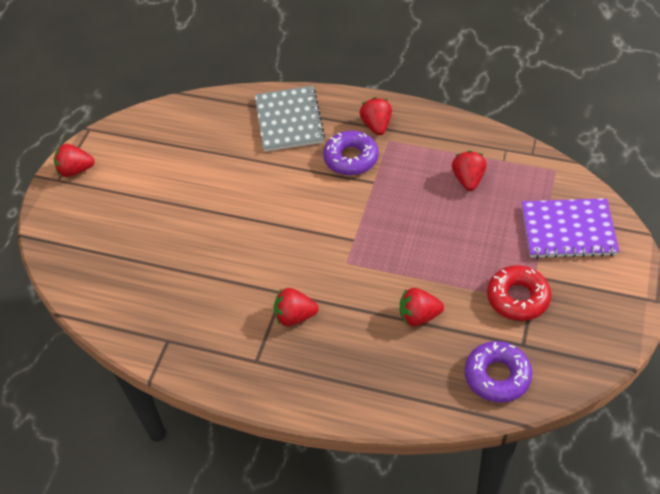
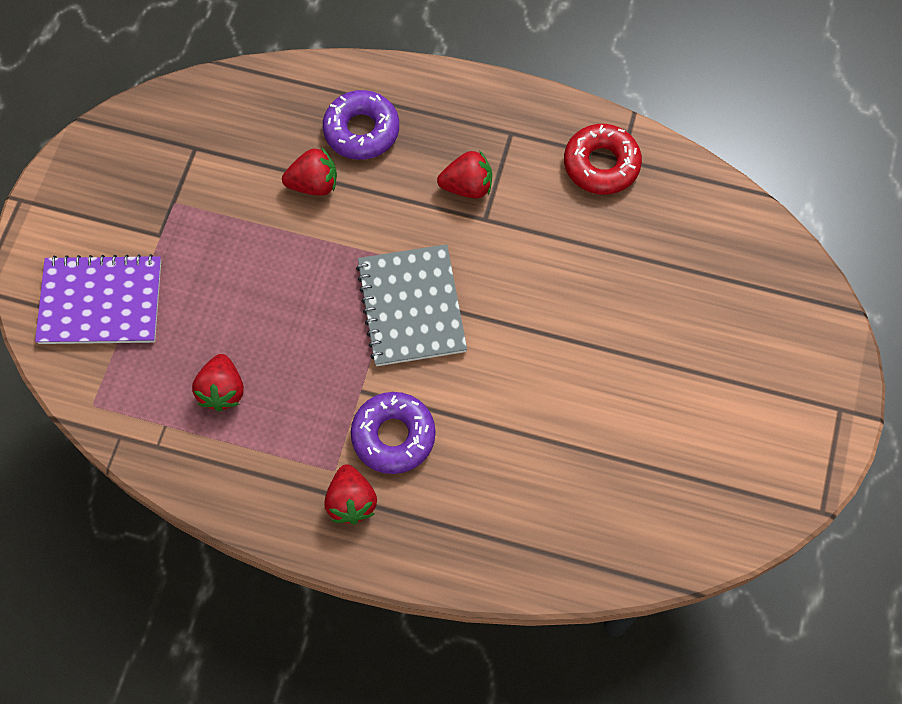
camera: 175 degrees right, 15 degrees up
red strawberry [54,144,95,177] -> none
grey notebook [255,86,325,152] -> grey notebook moved to [356,244,467,366]
purple donut [465,341,532,403] -> purple donut moved to [323,90,399,160]
red donut [487,265,551,321] -> red donut moved to [564,124,642,195]

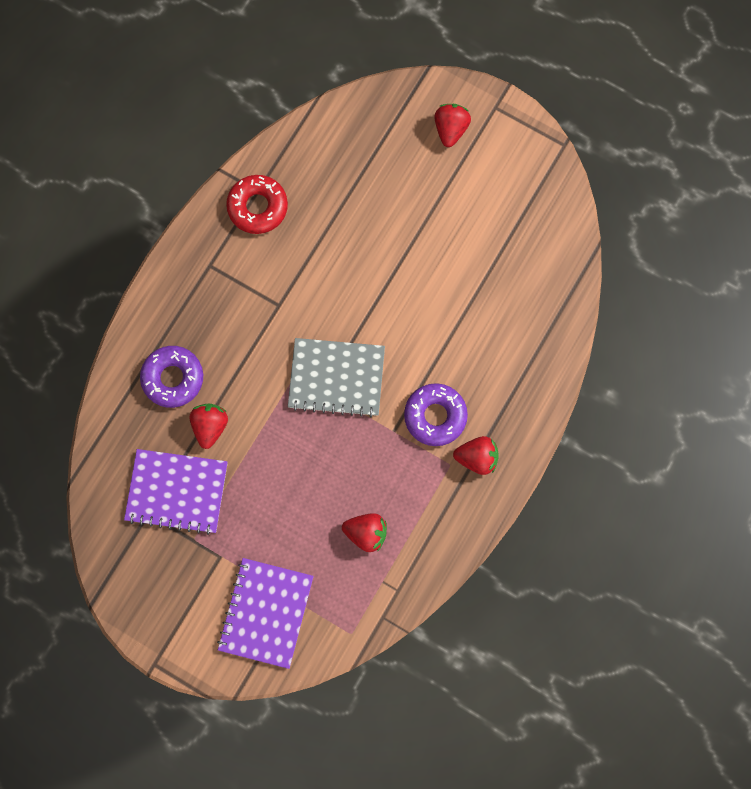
camera: 75 degrees left, 10 degrees up
red strawberry [437,151,492,198] -> red strawberry moved to [434,104,471,147]
none -> purple notebook [124,449,228,535]

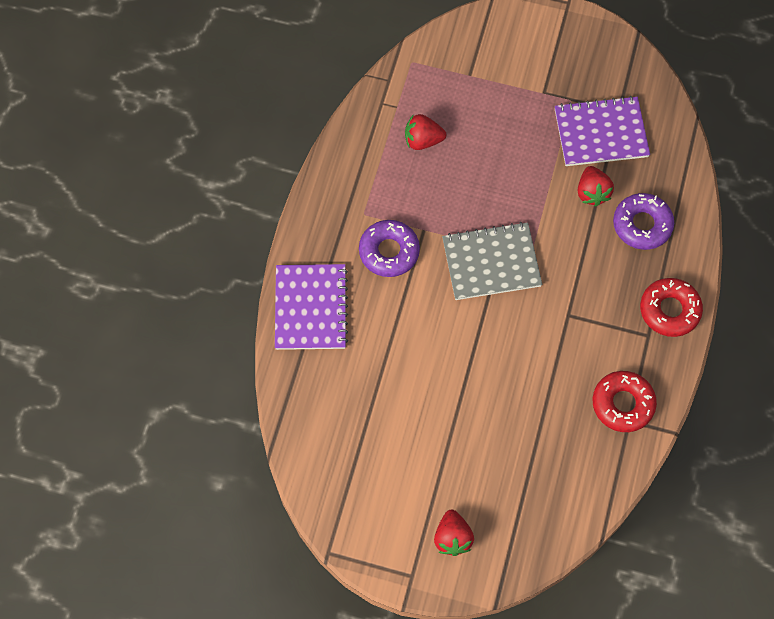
camera: 165 degrees right, 10 degrees down
purple notebook [217,558,314,669] -> purple notebook moved to [275,264,348,350]
red strawberry [453,436,499,475] -> none
none -> red donut [640,278,703,337]

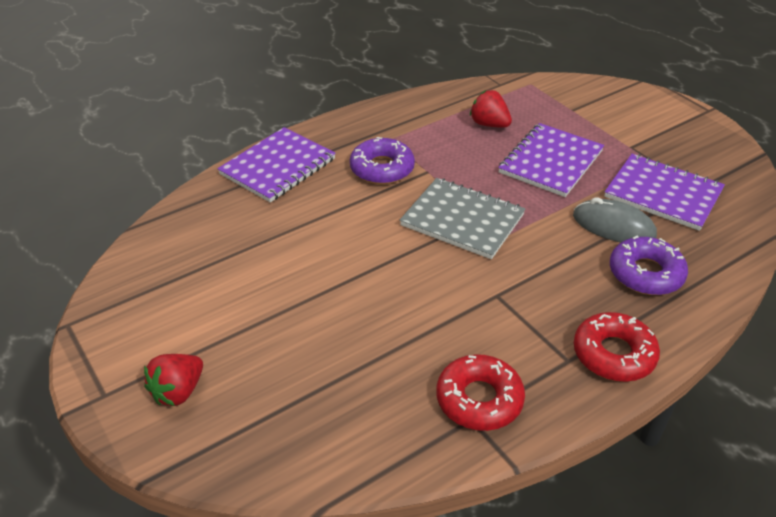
camera: 40 degrees right, 25 degrees down
red strawberry [578,166,614,206] -> grey mouse [573,197,657,242]
none -> purple notebook [498,123,604,197]

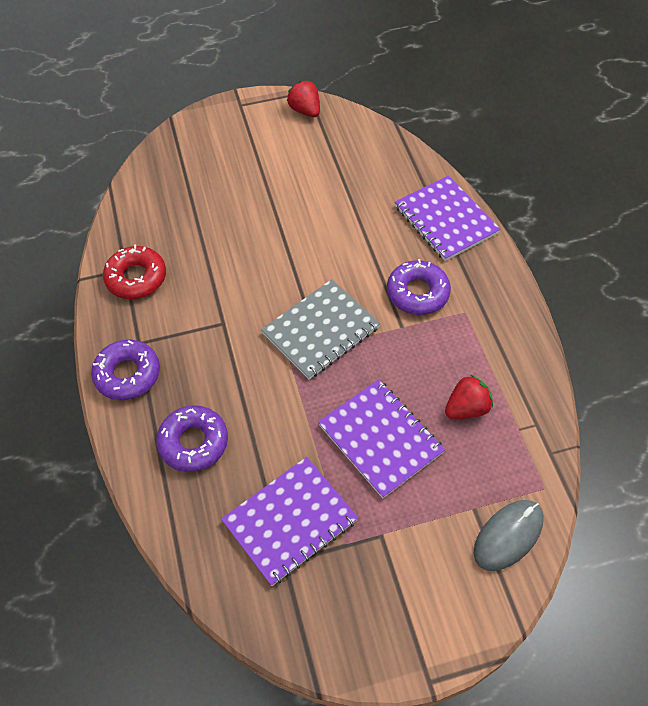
camera: 110 degrees right, 15 degrees up
red strawberry [144,354,203,406] -> red strawberry moved to [287,80,320,117]
grey mouse [573,197,657,242] -> grey mouse moved to [474,500,544,571]
red donut [574,312,660,382] -> purple donut [91,339,160,400]

